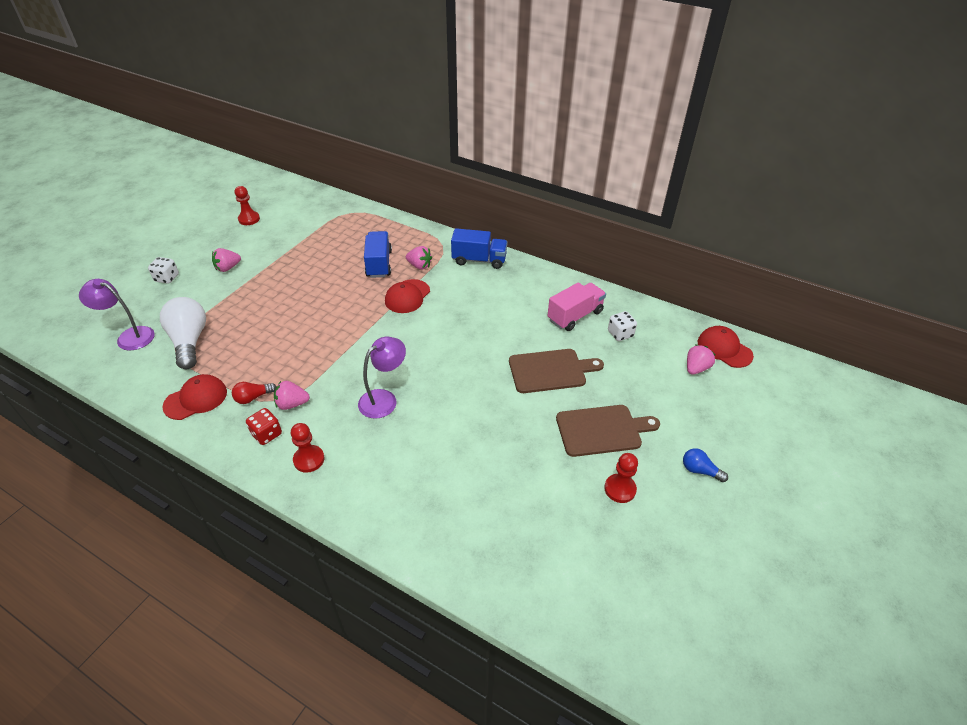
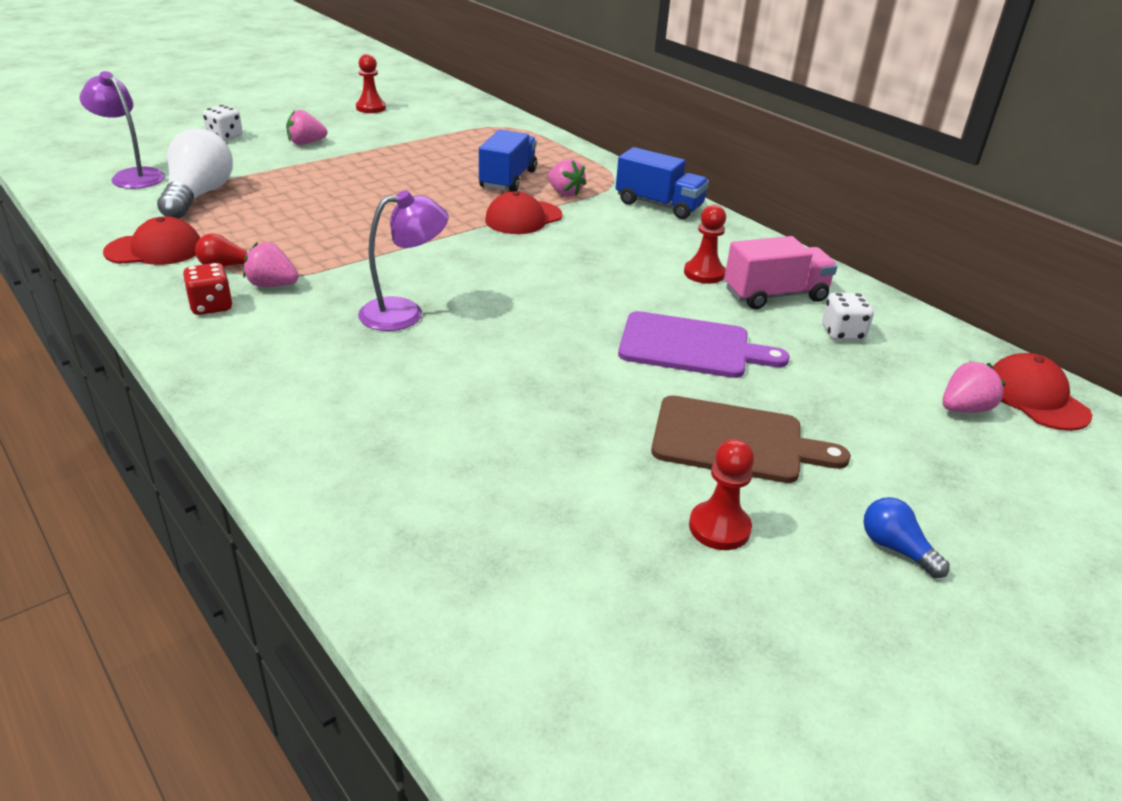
camera: 20 degrees right, 10 degrees down
red pawn [291,423,324,473] -> red pawn moved to [684,205,726,284]
brown cutting board [509,349,604,393] -> purple cutting board [618,311,790,378]

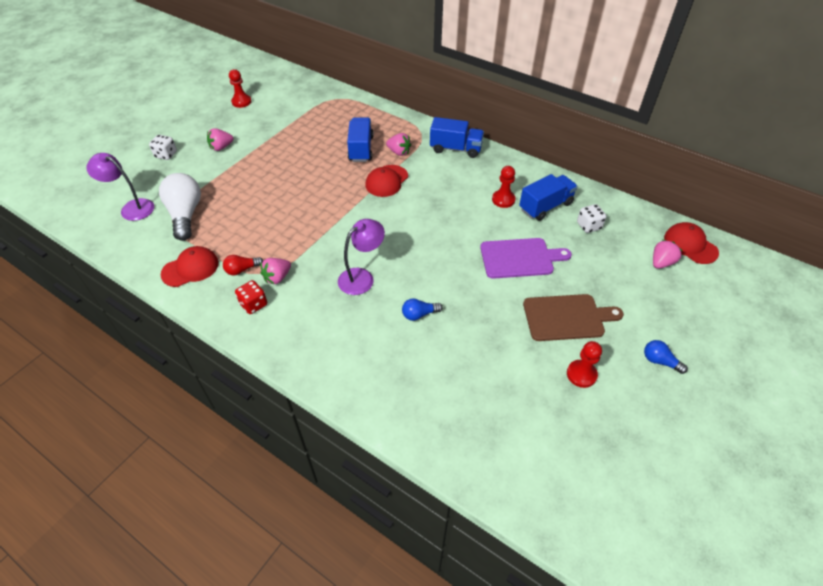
camera: 15 degrees left, 15 degrees up
pink strawberry [243,242,299,287] -> pink strawberry turned 45 degrees counterclockwise [260,258,291,284]
pink truck [724,236,838,309] -> blue truck [519,174,578,221]
none -> blue light bulb [402,298,443,321]

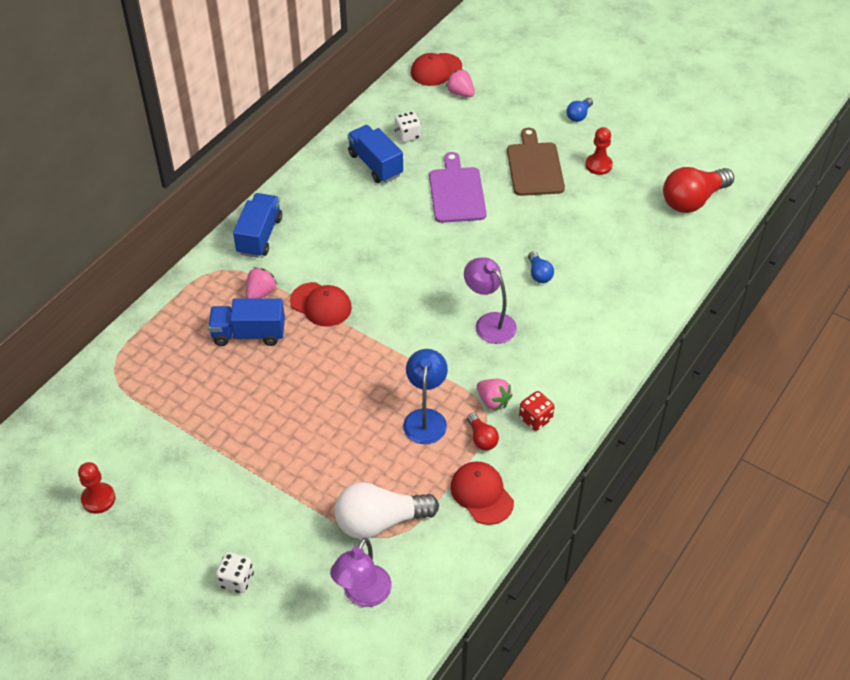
camera: 90 degrees left, 0 degrees up
pink strawberry [207,128,233,151] -> none
red pawn [492,166,516,208] -> none
none -> blue lamp [403,349,448,444]
none -> red light bulb [663,167,734,213]

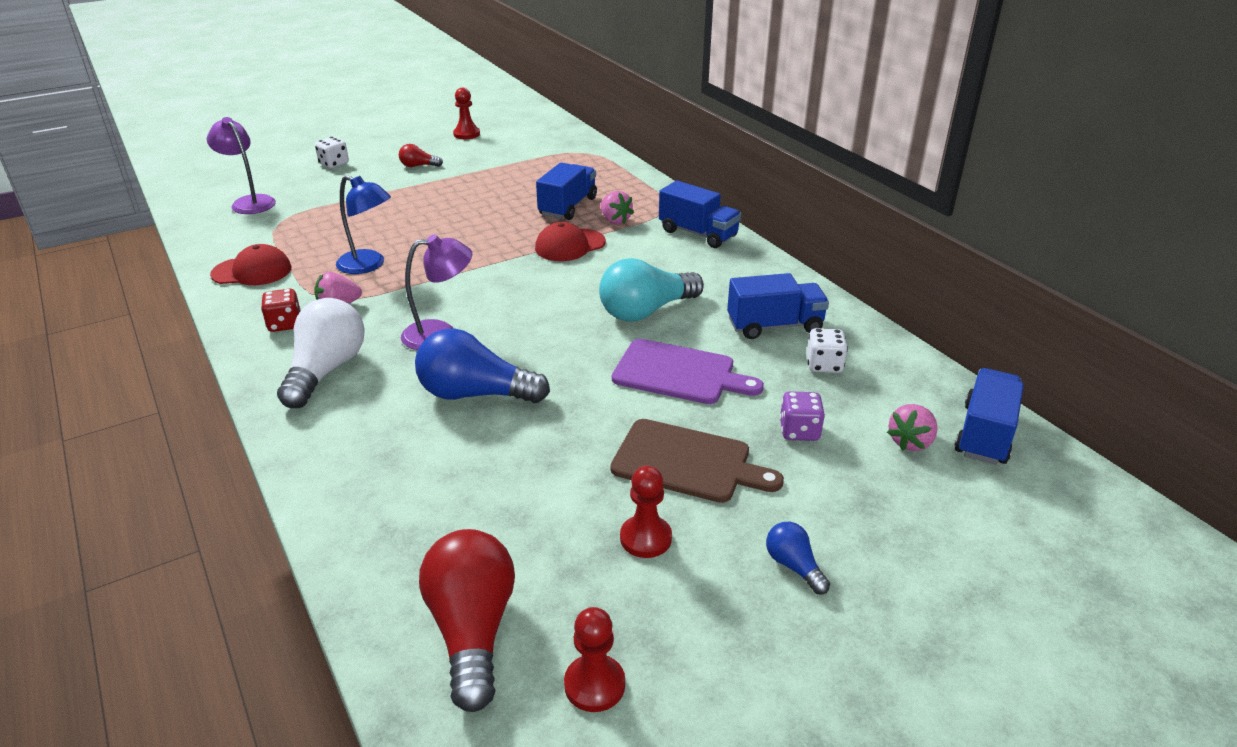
camera: 115 degrees right, 15 degrees down
white light bulb [334,482,439,539] -> white light bulb moved to [277,298,365,408]
red cap [411,53,462,86] -> blue truck [955,368,1024,465]
pink strawberry [446,69,475,97] -> pink strawberry turned 150 degrees clockwise [887,404,938,451]
red light bulb [467,413,499,450] -> red light bulb moved to [399,144,443,167]
blue light bulb [528,251,554,283] -> blue light bulb [415,329,550,403], size x2.04
none -> red pawn [564,607,625,712]
none -> turquoise light bulb [599,258,704,322]
none -> purple dice [780,391,825,441]

